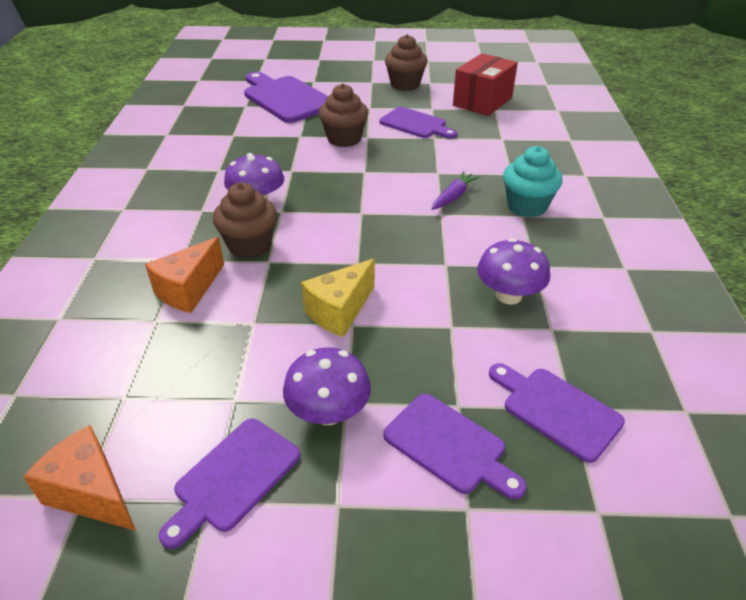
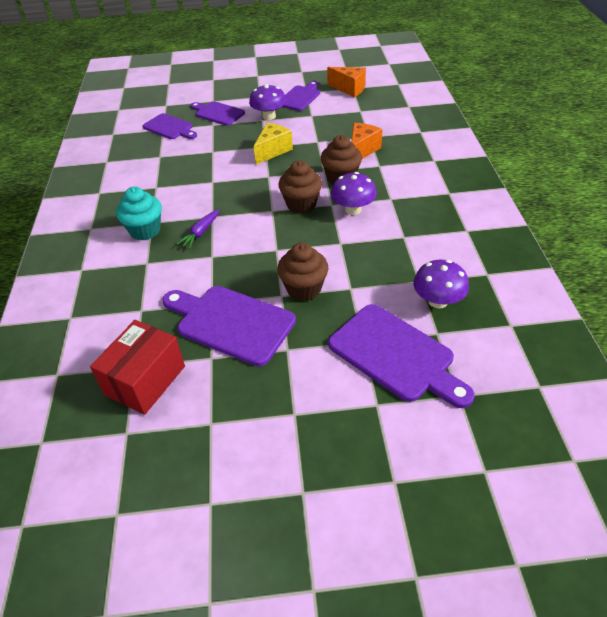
camera: 175 degrees right, 5 degrees up
purple cutting board [380,107,457,139] -> purple cutting board [162,286,296,366], size x1.59
brown cupcake [385,34,428,91] -> brown cupcake moved to [279,161,322,214]
purple mushroom [477,238,550,304] -> purple mushroom moved to [414,260,469,308]

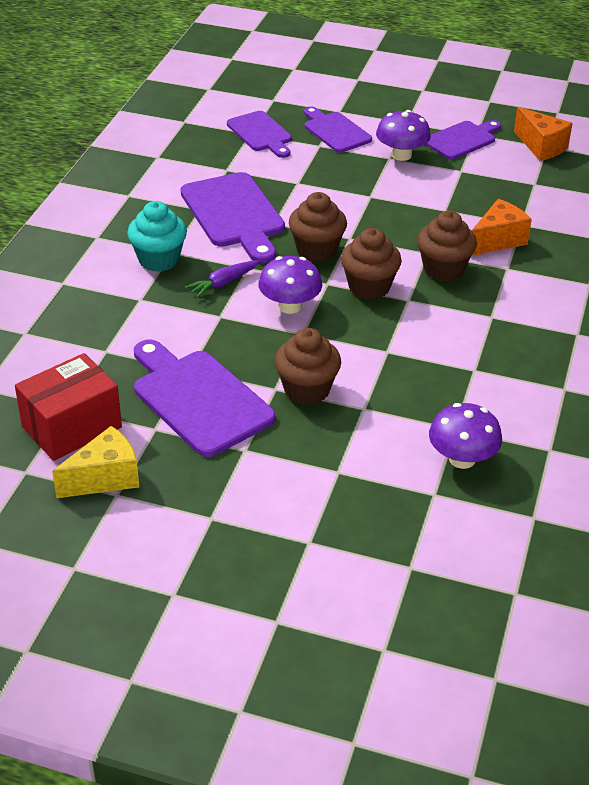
camera: 20 degrees right, 5 degrees down
yellow cheese [254,123,293,165] -> yellow cheese moved to [52,426,139,498]
purple cutting board [328,304,475,408] -> purple cutting board moved to [181,172,285,263]
purple mushroom [331,172,377,215] -> purple mushroom moved to [258,256,322,314]
none -> brown cupcake [289,192,347,262]

